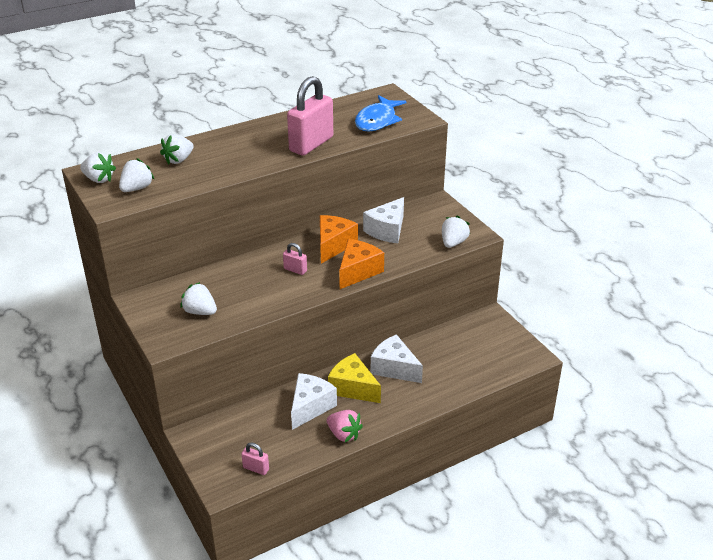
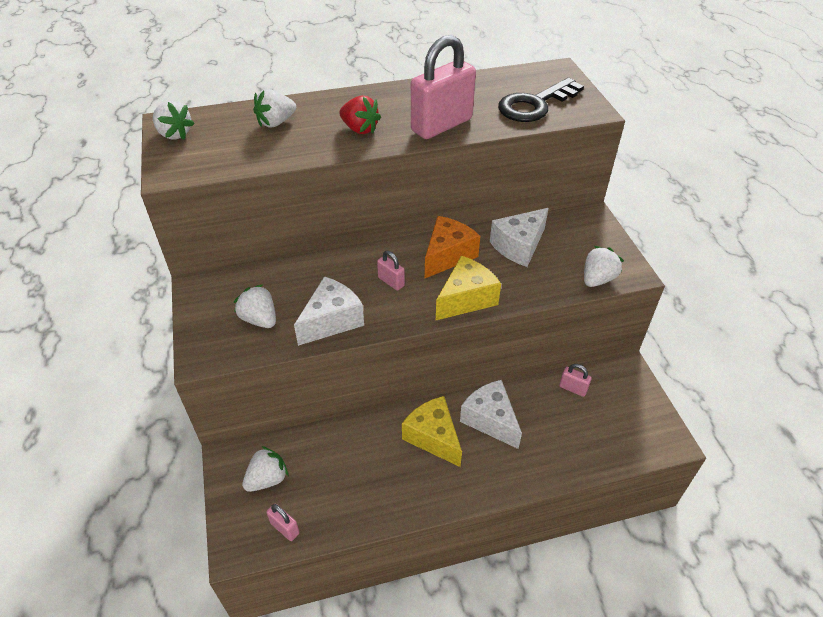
camera: 15 degrees right, 10 degrees up
white strawberry [119,158,155,192] -> white strawberry moved to [242,446,289,492]
white cheese [291,373,337,430] -> white cheese moved to [294,276,364,346]
pink strawberry [327,410,363,442] -> none
orange cheese [339,239,384,289] -> yellow cheese [436,256,501,320]
blue fish [355,95,406,132] -> black key [498,78,584,122]
none -> red strawberry [339,95,381,134]
none -> pink padlock [559,364,592,397]

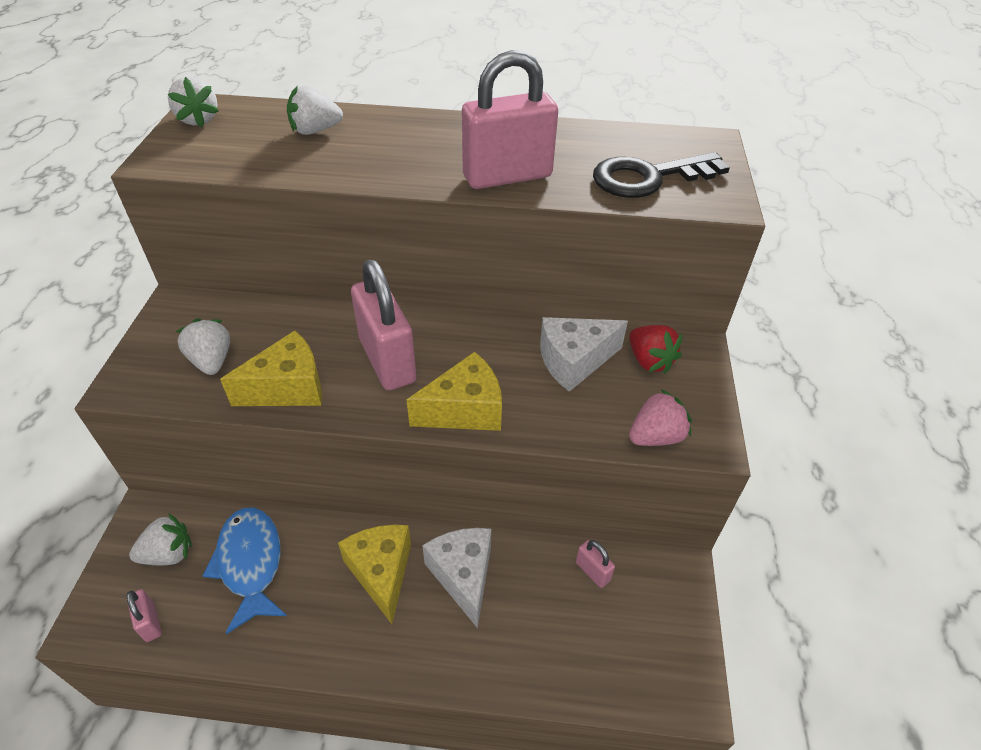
camera: 20 degrees right, 0 degrees up
white cheese [294,276,364,346] -> yellow cheese [220,331,322,406]
red strawberry [339,95,381,134] -> red strawberry moved to [629,325,683,374]
pink padlock [377,251,405,291] -> pink padlock [351,260,417,391], size x2.26
orange cheese [425,216,480,278] -> none
white strawberry [584,246,624,287] -> pink strawberry [629,389,692,446]
none -> blue fish [202,508,287,634]

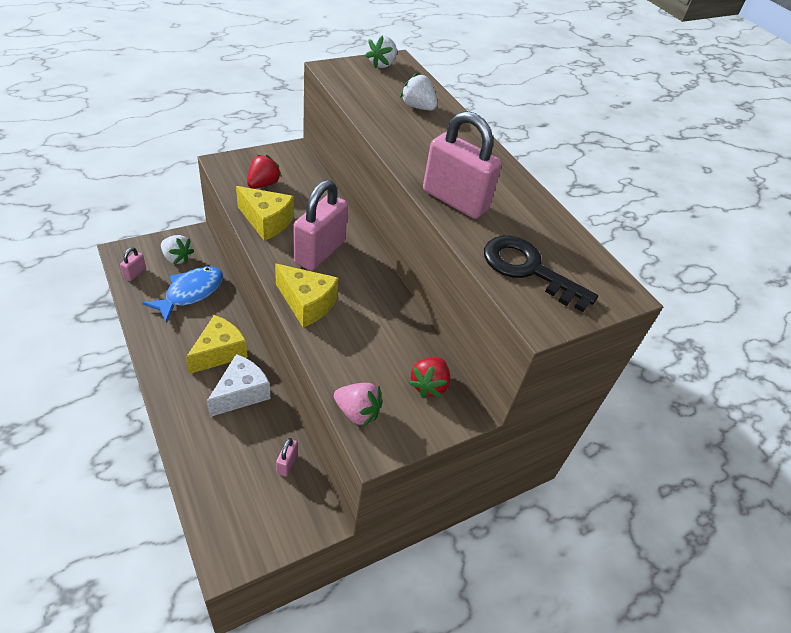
camera: 50 degrees right, 0 degrees up
white strawberry [176,318,230,375] -> red strawberry [247,155,282,189]
white cheese [540,317,628,392] -> none

